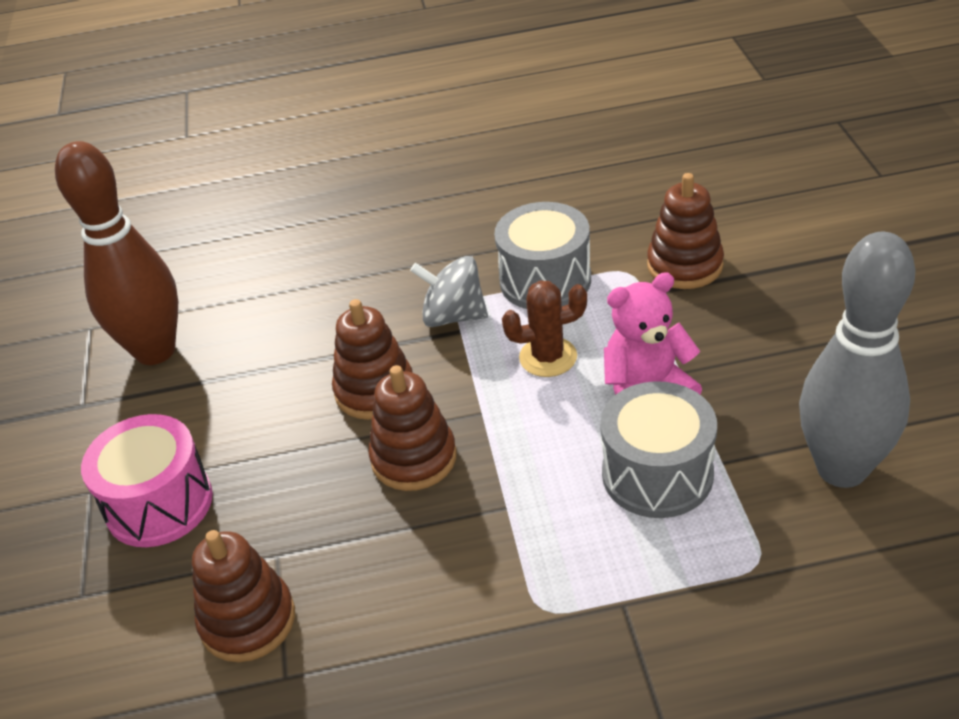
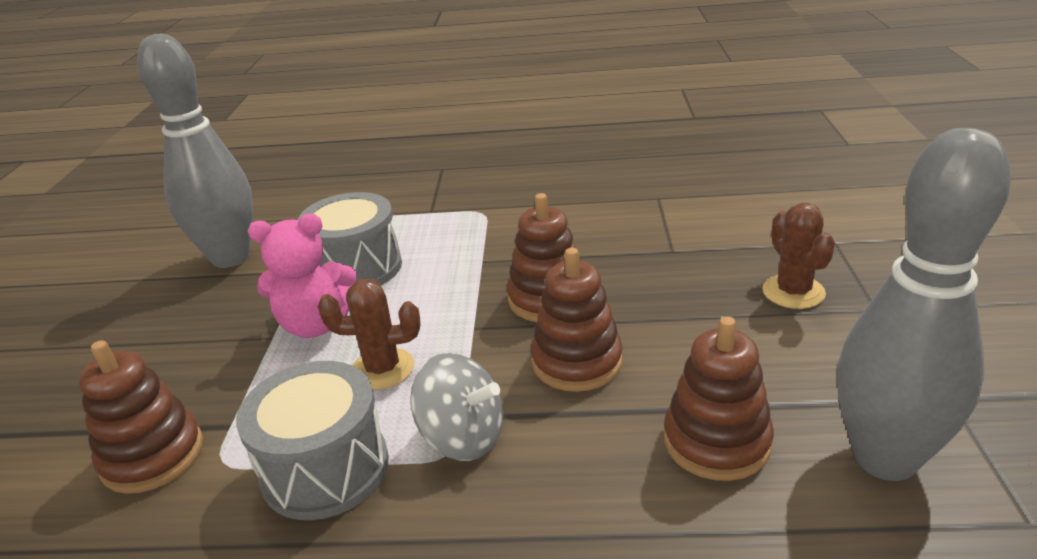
camera: 170 degrees left, 10 degrees down
brown bowling pin [55,141,178,365] -> grey bowling pin [837,128,1011,481]
pink drum [81,414,213,547] -> brown cactus [762,203,835,309]
brown stacking toy [192,530,295,662] -> brown stacking toy moved to [664,316,774,481]

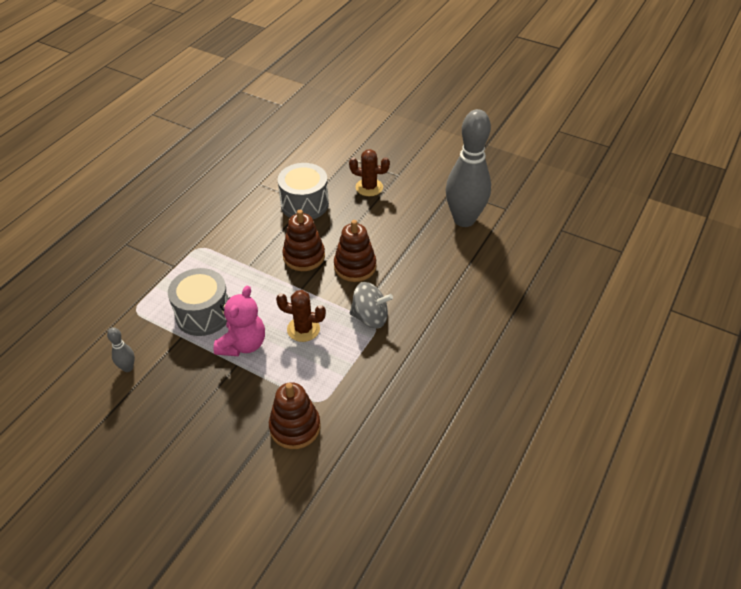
camera: 65 degrees left, 15 degrees up
grey bowling pin [137,34,253,268] -> grey bowling pin [107,327,135,372], size x0.40
grey drum [236,361,389,520] -> grey drum moved to [278,163,329,219]
brown cactus [318,279,421,390] -> brown cactus turned 75 degrees clockwise [276,290,326,342]
grey spinning top [410,353,503,461] -> grey spinning top turned 45 degrees clockwise [350,282,393,328]
brown stacking toy [664,316,774,481] -> none

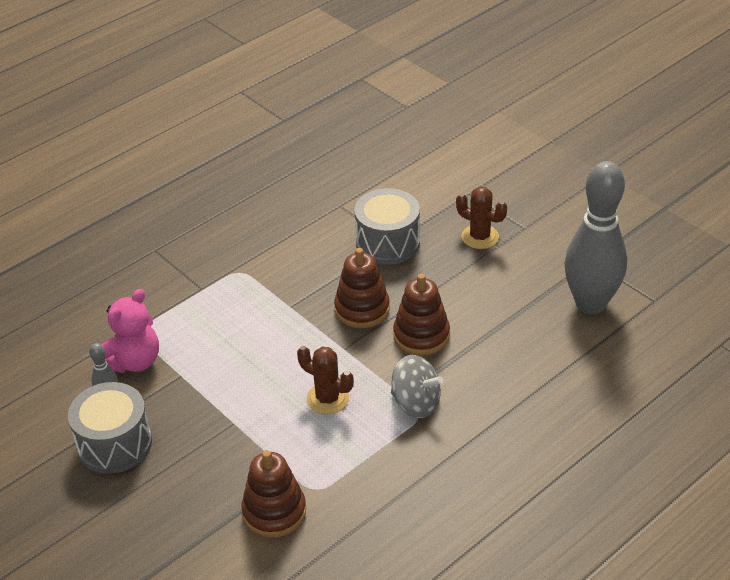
camera: 20 degrees right, 5 degrees down
grey drum [168,268,228,336] -> grey drum moved to [68,382,152,474]
pink teddy bear [214,286,265,356] -> pink teddy bear moved to [101,289,159,373]

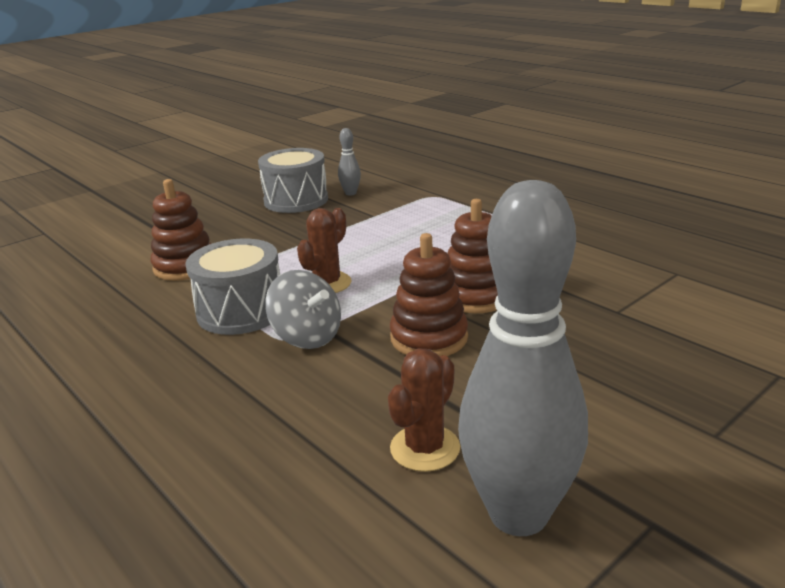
camera: 90 degrees right, 15 degrees down
pink teddy bear [101,289,159,373] -> none
grey drum [354,188,420,265] -> grey drum moved to [186,239,280,335]
grey spinning top [391,355,443,418] -> grey spinning top turned 75 degrees counterclockwise [265,270,341,349]
brown cactus [456,187,507,249] -> brown cactus moved to [388,348,460,472]

